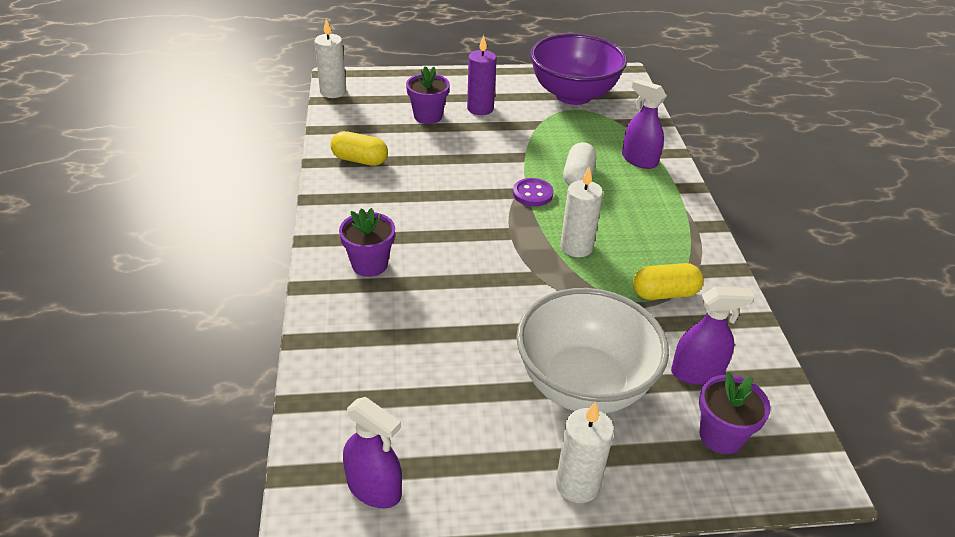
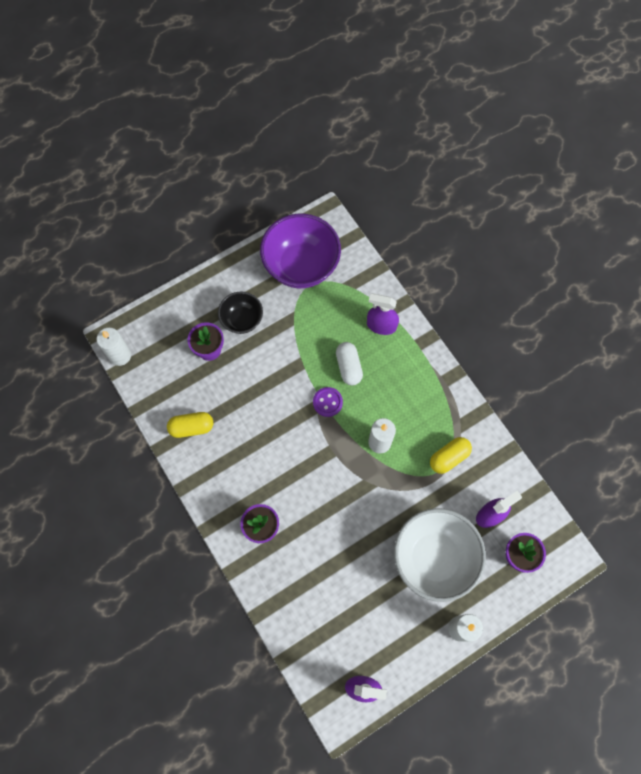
camera: 25 degrees left, 30 degrees up
purple candle [467,35,497,115] -> black bowl [218,292,263,334]

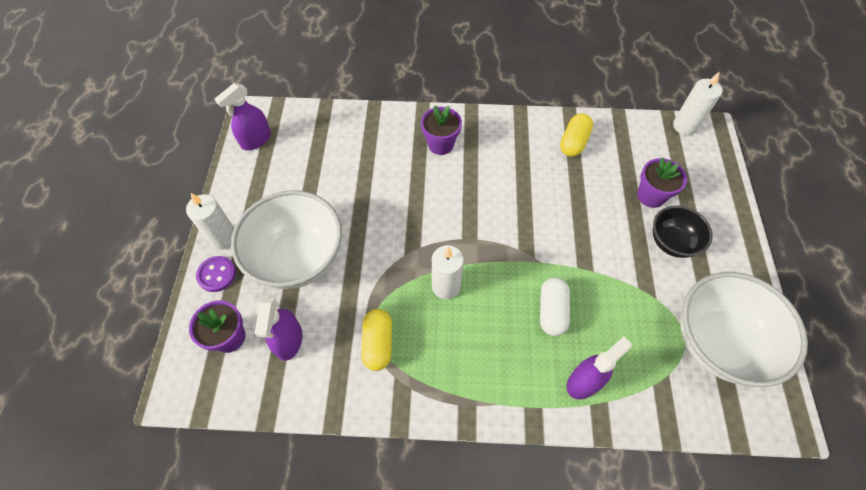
camera: 125 degrees right, 10 degrees down
purple bowl [260,214,341,288] -> white bowl [681,272,808,387]
purple button [313,387,343,417] -> purple button moved to [196,256,236,292]
white capsule [336,342,363,385] -> white capsule turned 75 degrees clockwise [540,278,570,336]

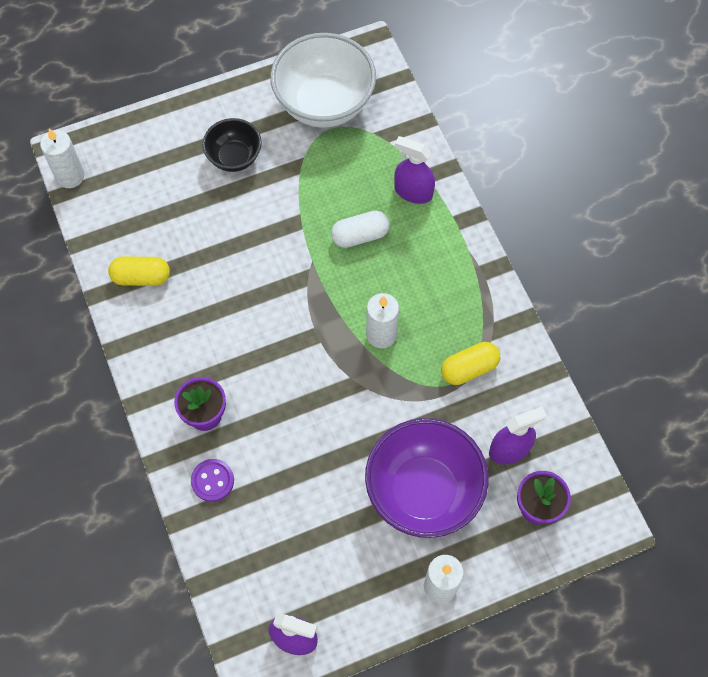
camera: 115 degrees left, 5 degrees up
purple button [196,256,236,292] -> purple button moved to [191,459,234,502]
white bowl [231,190,342,289] -> purple bowl [365,418,489,538]
purple flower pot [637,158,687,208] -> none

